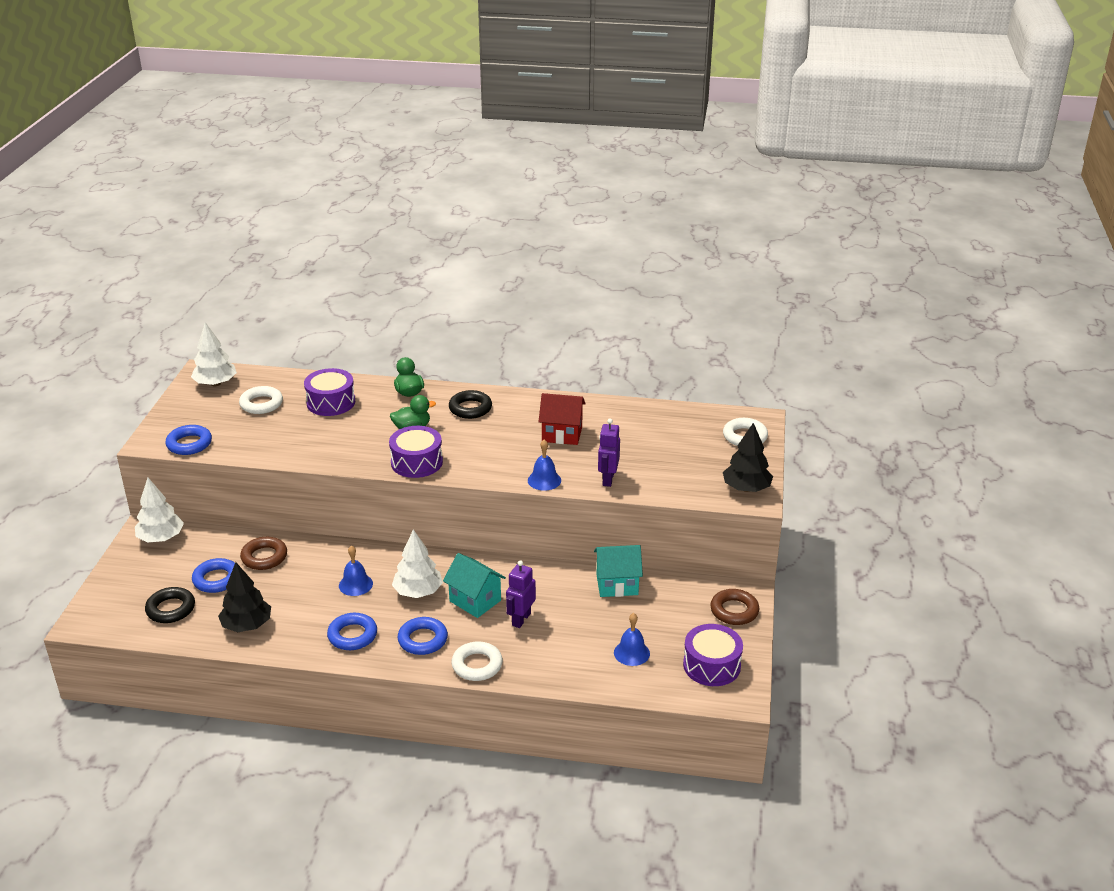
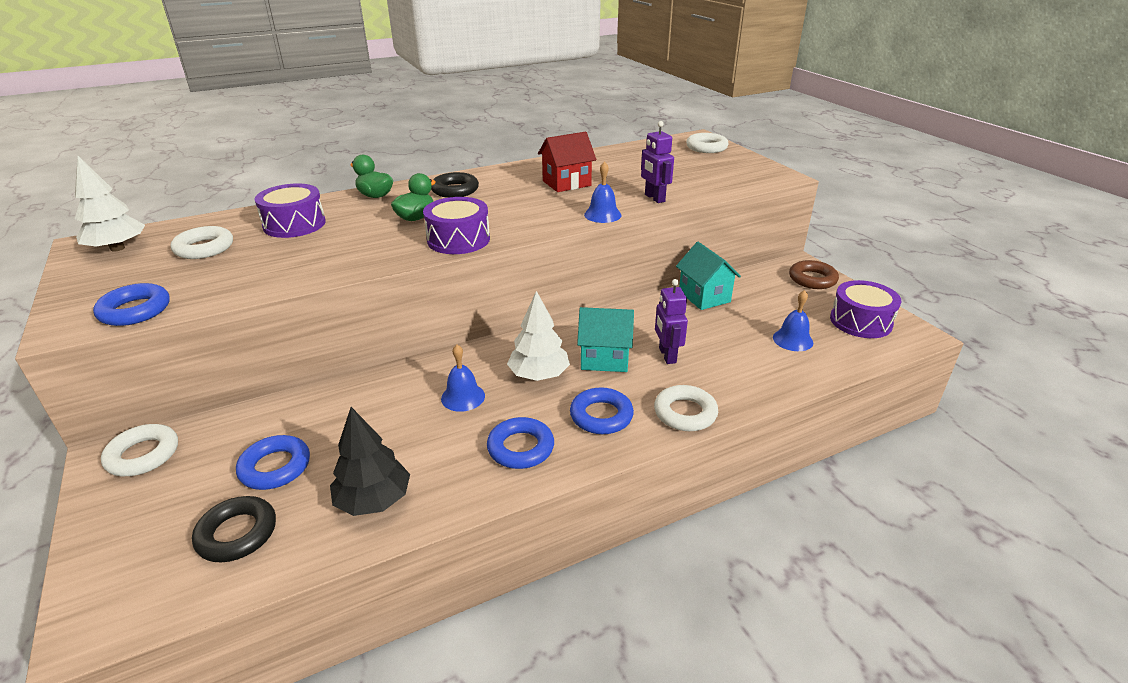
camera: 35 degrees left, 0 degrees up
white tree [135,478,184,543] -> white ring [101,424,178,476]
brown ring [240,537,287,570] -> none
turquoise house [594,545,643,597] -> turquoise house turned 75 degrees counterclockwise [676,242,741,310]
black tree [723,423,773,492] -> none

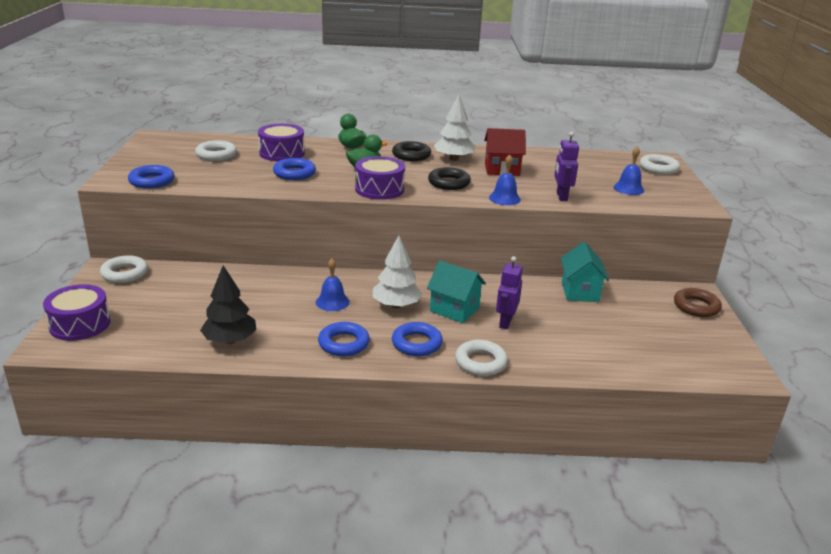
camera: 25 degrees right, 5 degrees down
white tree [75,156,145,252] -> white tree moved to [434,94,476,161]
black ring [192,496,276,562] -> black ring moved to [428,167,471,190]
blue ring [236,435,310,490] -> blue ring moved to [273,158,316,180]
blue bell [773,290,813,351] -> blue bell moved to [613,146,644,195]
purple drum [830,280,901,338] -> purple drum moved to [43,284,110,341]

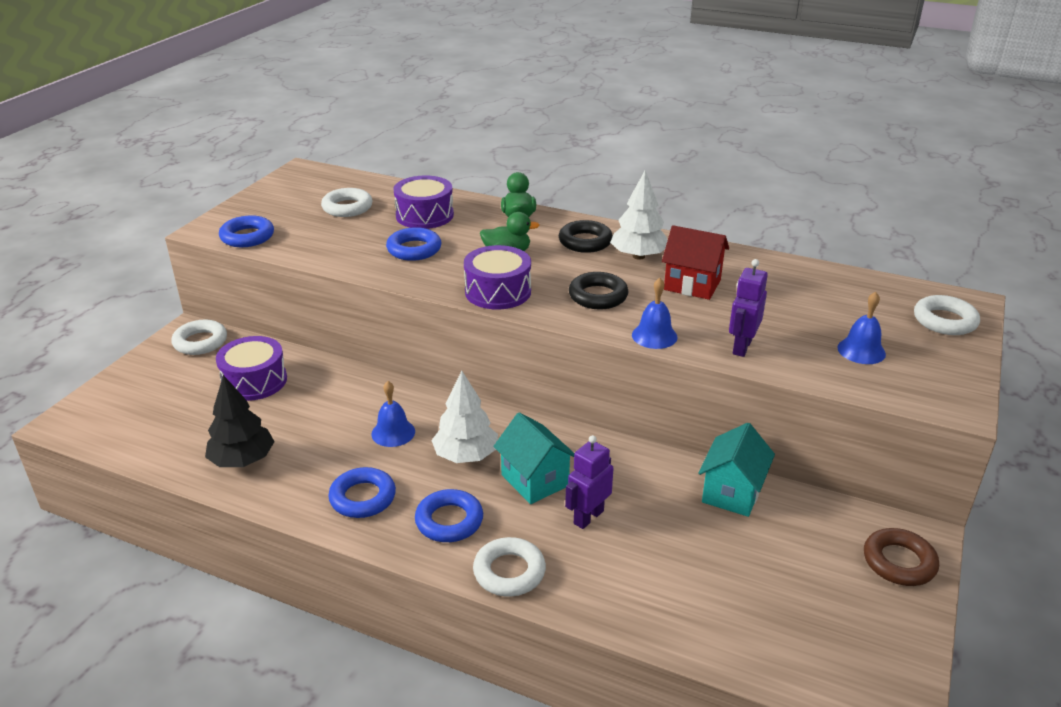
camera: 25 degrees right, 5 degrees up
purple drum [43,284,110,341] -> purple drum moved to [216,336,287,401]

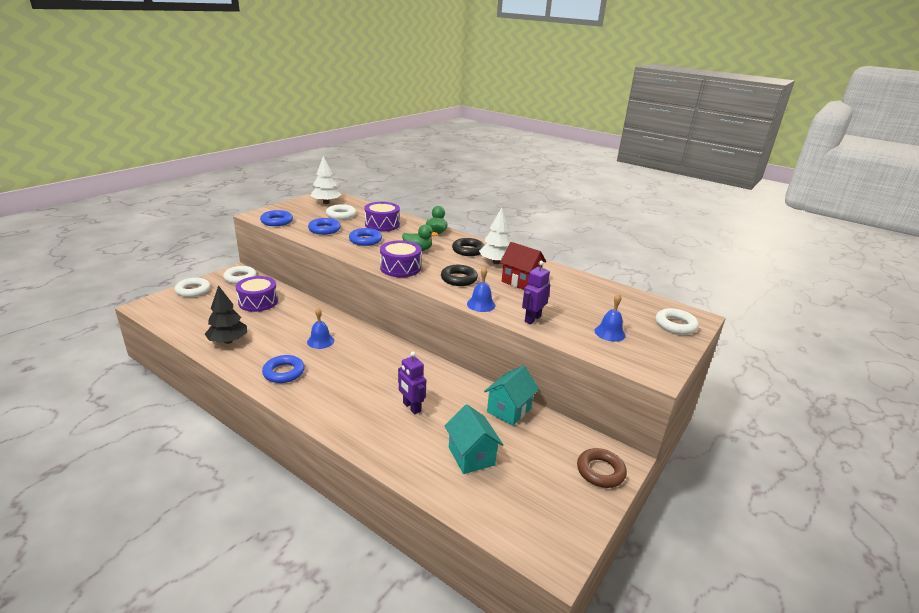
camera: 10 degrees right, 5 degrees down
blue ring [415,489,483,542] -> blue ring moved to [308,218,341,235]
white tree [431,371,498,463] -> white tree moved to [311,156,341,204]
white ring [473,537,546,597] -> white ring moved to [174,278,210,297]
turquoise house [493,412,574,504] -> turquoise house moved to [445,404,503,474]
purple robot [565,435,613,529] -> purple robot turned 90 degrees counterclockwise [398,352,426,414]

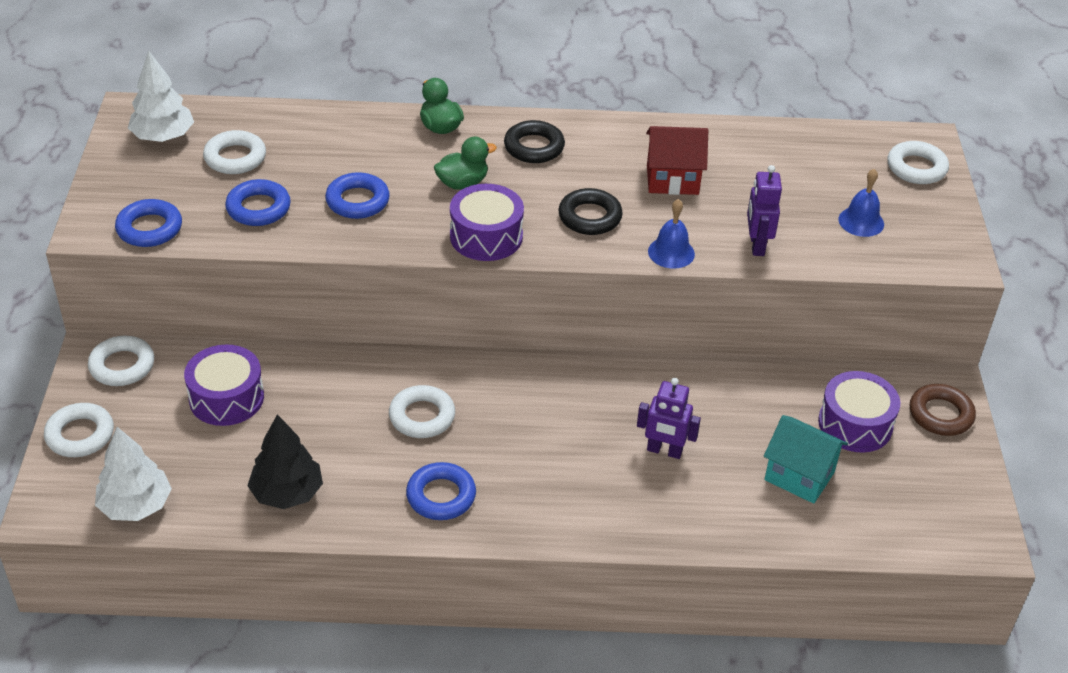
camera: 35 degrees left, 15 degrees up
blue bell [307,308,334,349] -> white ring [389,385,455,438]
purple drum [365,202,400,231] -> purple drum moved to [818,371,900,453]
white tree [479,208,513,264] -> white tree moved to [95,427,172,521]
turquoise house [484,365,539,426] -> none

